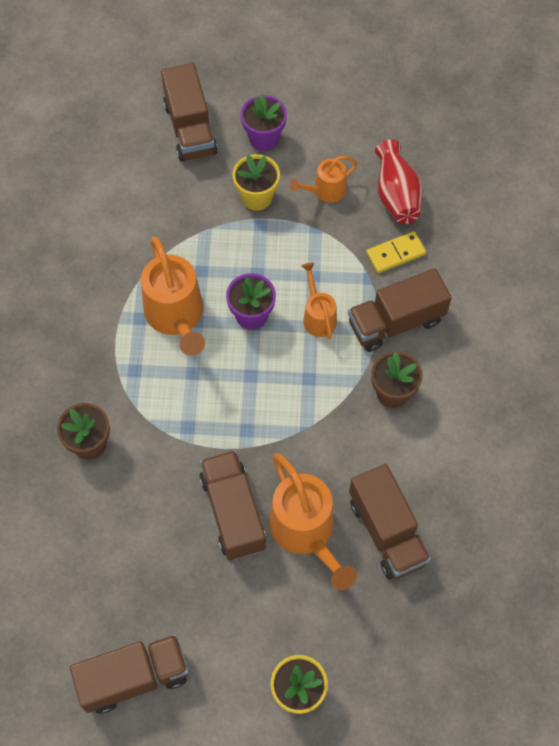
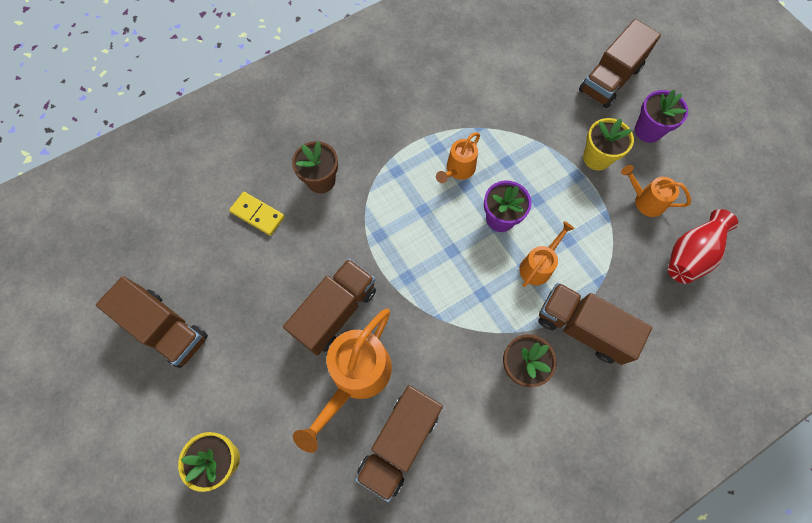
camera: 55 degrees right, 5 degrees up
orange watering can [141,236,205,356] -> orange watering can [436,132,480,183], size x0.56
yellow domino [366,231,426,273] -> yellow domino moved to [229,192,285,236]

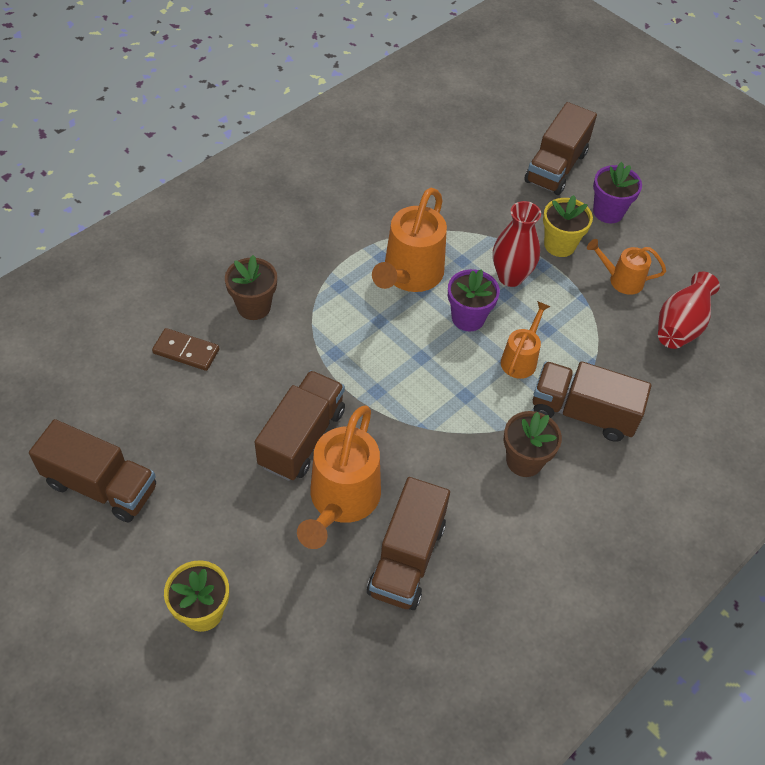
camera: 15 degrees left, 15 degrees down
yellow domino [229,192,285,236] -> brown domino [152,328,219,371]
orange watering can [436,132,480,183] -> orange watering can [372,188,447,292], size x1.79
none -> red vase [493,201,541,287]

